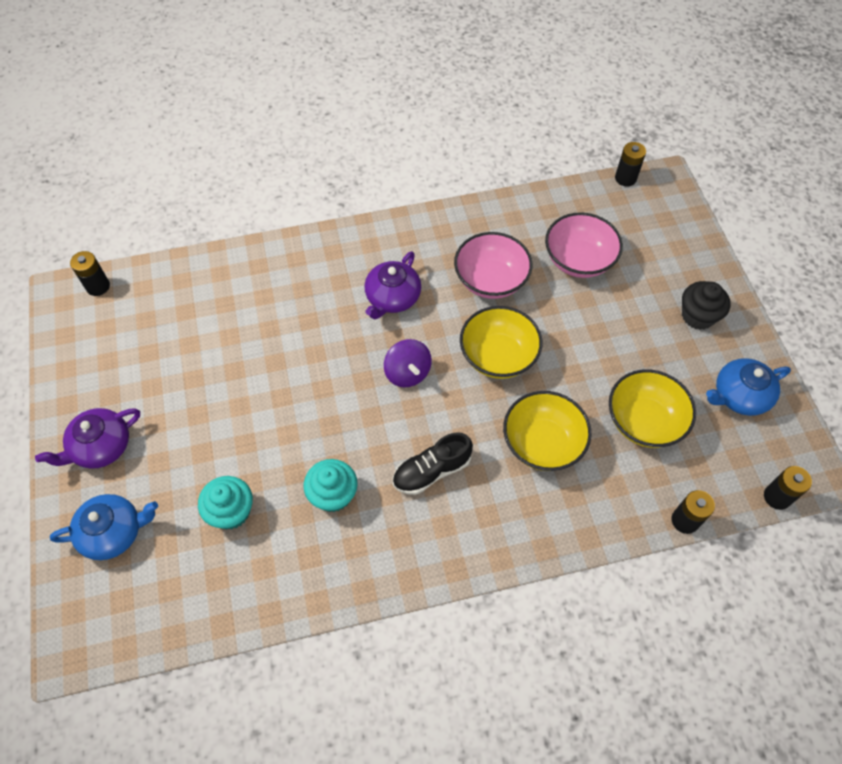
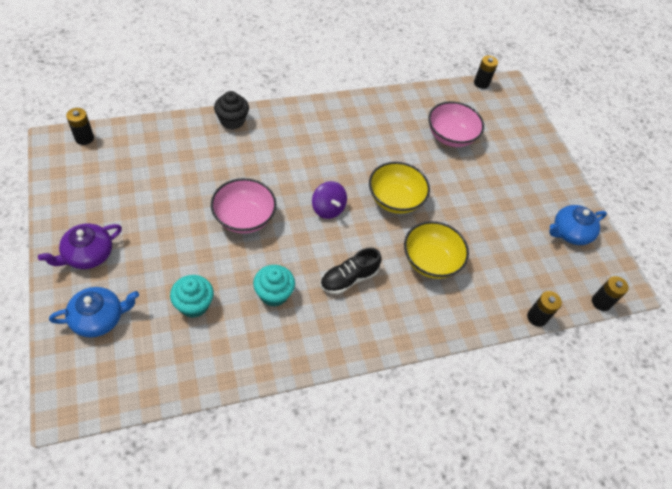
camera: 10 degrees left, 5 degrees down
purple teapot [364,251,421,319] -> none
pink bowl [454,232,532,299] -> pink bowl moved to [211,178,277,234]
yellow bowl [609,370,696,448] -> none
black cupcake [682,281,730,330] -> black cupcake moved to [214,91,249,130]

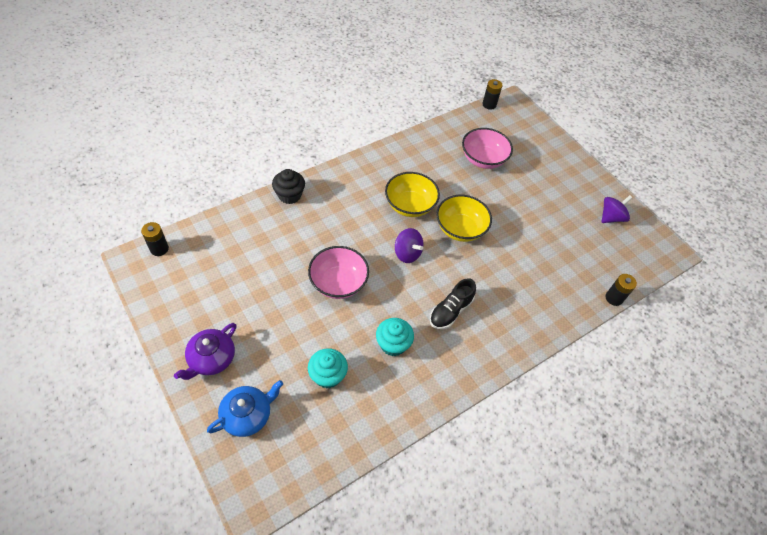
camera: 15 degrees left, 0 degrees up
yellow bowl [404,221,469,279] -> yellow bowl moved to [385,172,440,217]
blue teapot [549,205,607,245] -> purple spinning top [602,195,632,223]
black battery [592,276,629,311] -> none

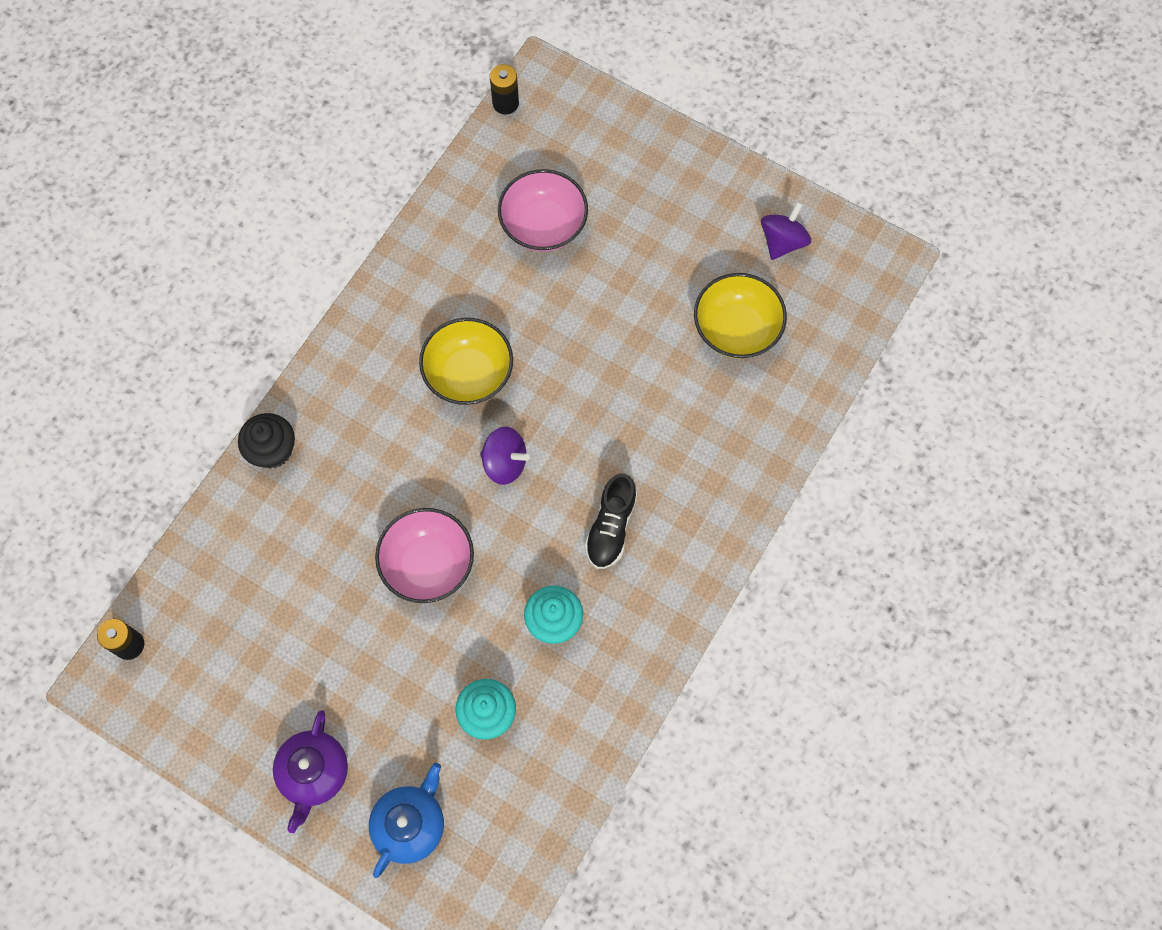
camera: 20 degrees left, 15 degrees up
yellow bowl [436,195,492,242] -> yellow bowl moved to [694,273,787,358]
black battery [605,274,637,306] -> none

